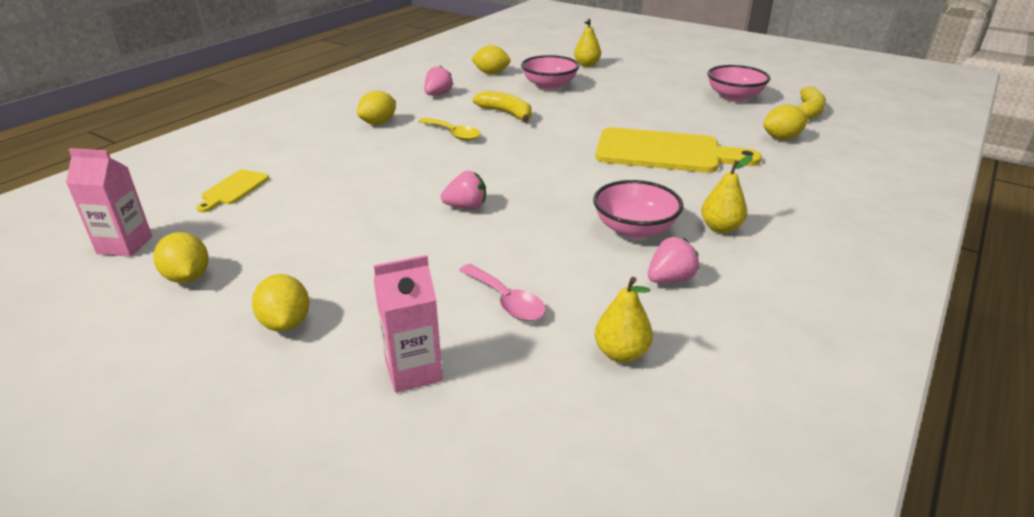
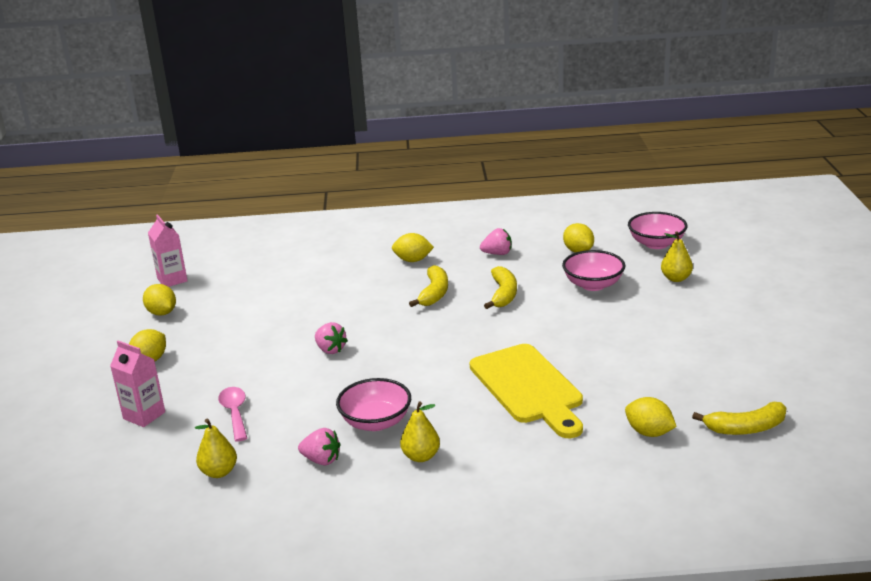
camera: 55 degrees right, 5 degrees down
yellow lemon [153,232,208,283] -> yellow lemon turned 60 degrees counterclockwise [143,284,176,315]
yellow cutting board [196,170,269,213] -> none
yellow spoon [418,118,480,141] -> yellow banana [409,265,448,307]
pink spoon [459,264,546,321] -> pink spoon turned 150 degrees clockwise [218,387,247,442]
pink bowl [707,65,770,101] -> pink bowl moved to [628,212,688,249]

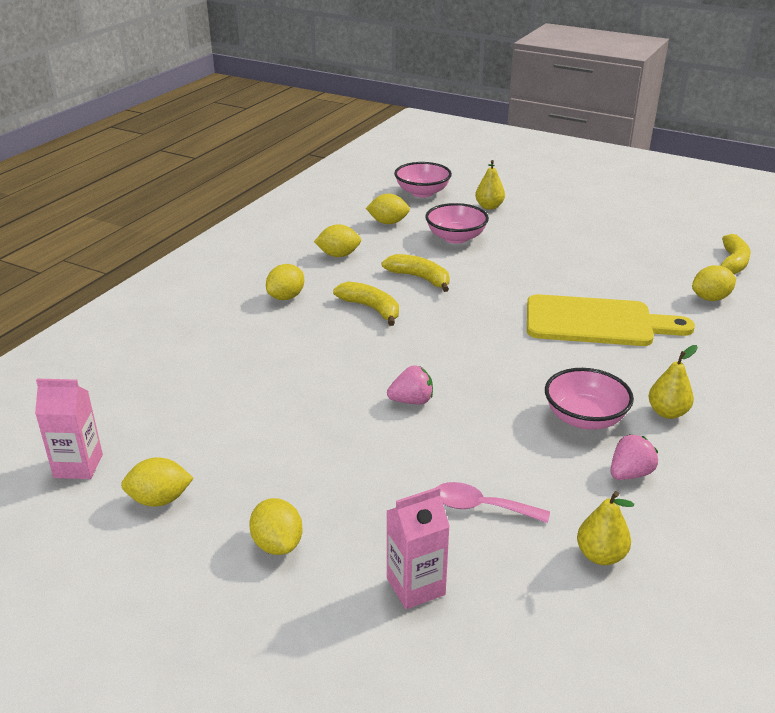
camera: 60 degrees left, 5 degrees up
pink strawberry [480,228,511,255] -> yellow lemon [314,224,361,257]

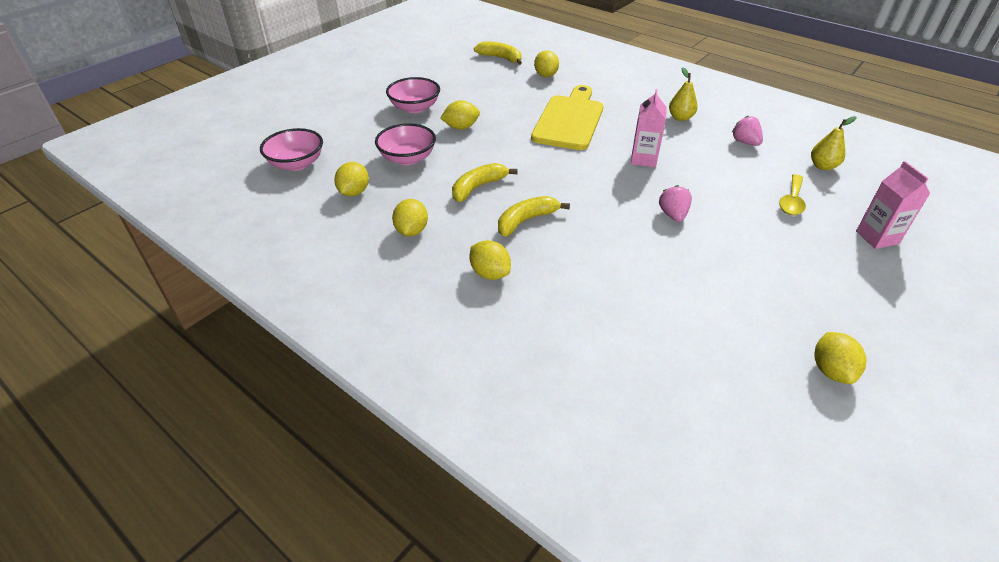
camera: 80 degrees left, 10 degrees up
pink carton [35,379,103,479] -> pink carton moved to [631,89,667,167]
yellow lemon [249,498,303,555] -> yellow lemon moved to [440,100,480,130]
pink spoon [437,482,550,523] -> yellow spoon [779,174,806,215]
yellow pear [475,160,505,210] -> none
pink bowl [545,368,634,430] -> pink bowl moved to [386,77,440,113]

